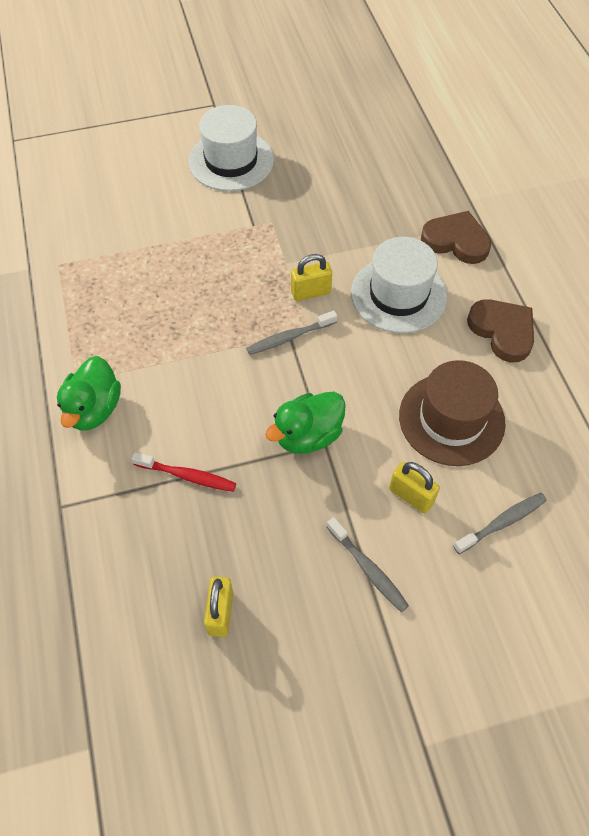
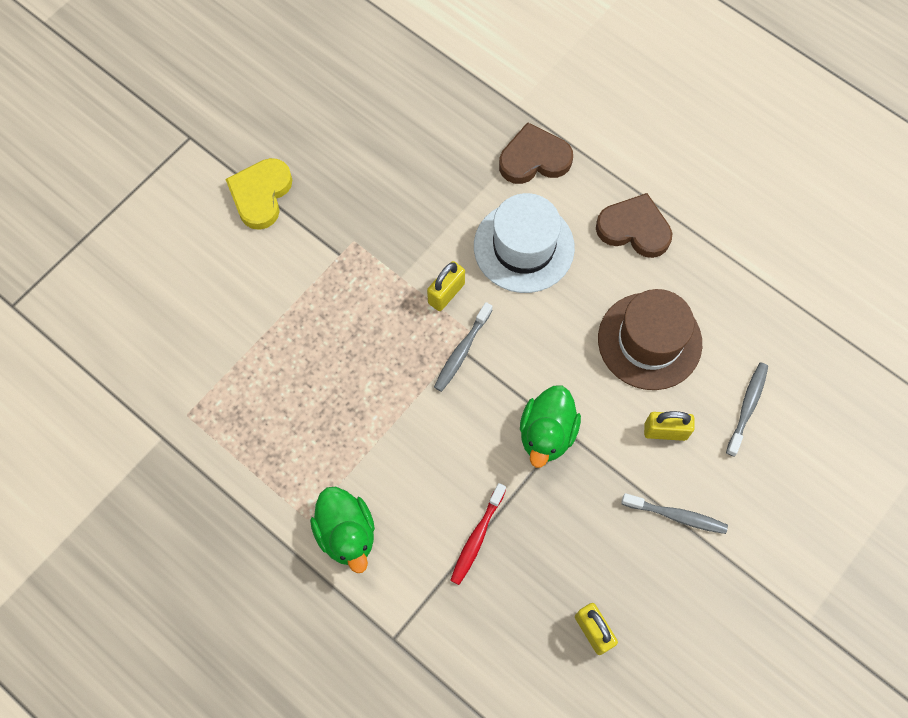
camera: 35 degrees left, 10 degrees up
red toothbrush [131,452,236,492] -> red toothbrush turned 135 degrees clockwise [450,483,506,585]
white hat [188,105,274,191] -> yellow heart [226,158,292,230]

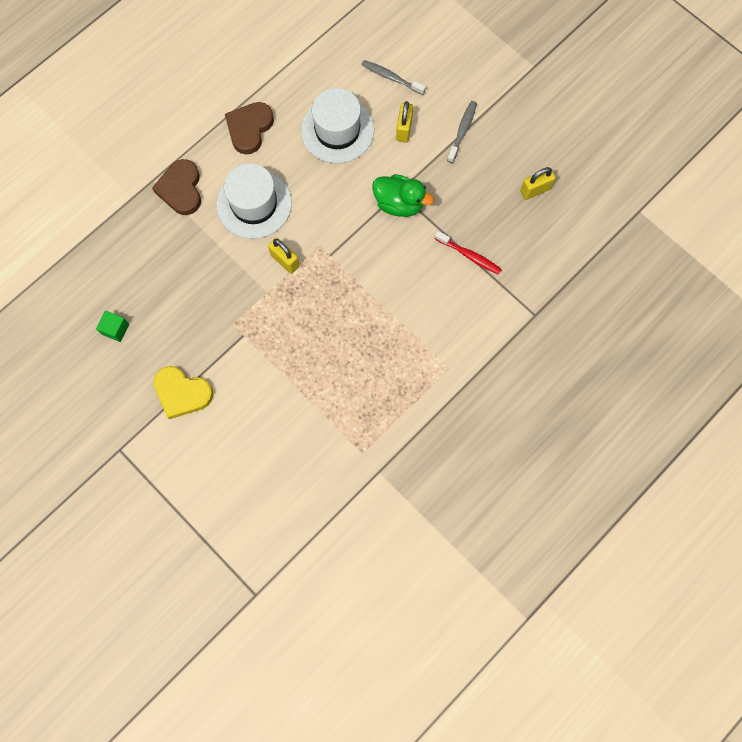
camera: 85 degrees left, 5 degrees up
green duck [310,487,375,573] -> none
grey toothbrush [434,302,493,392] -> none
brown hat [598,289,702,390] -> white hat [301,88,374,163]
none -> green cube [96,311,129,342]

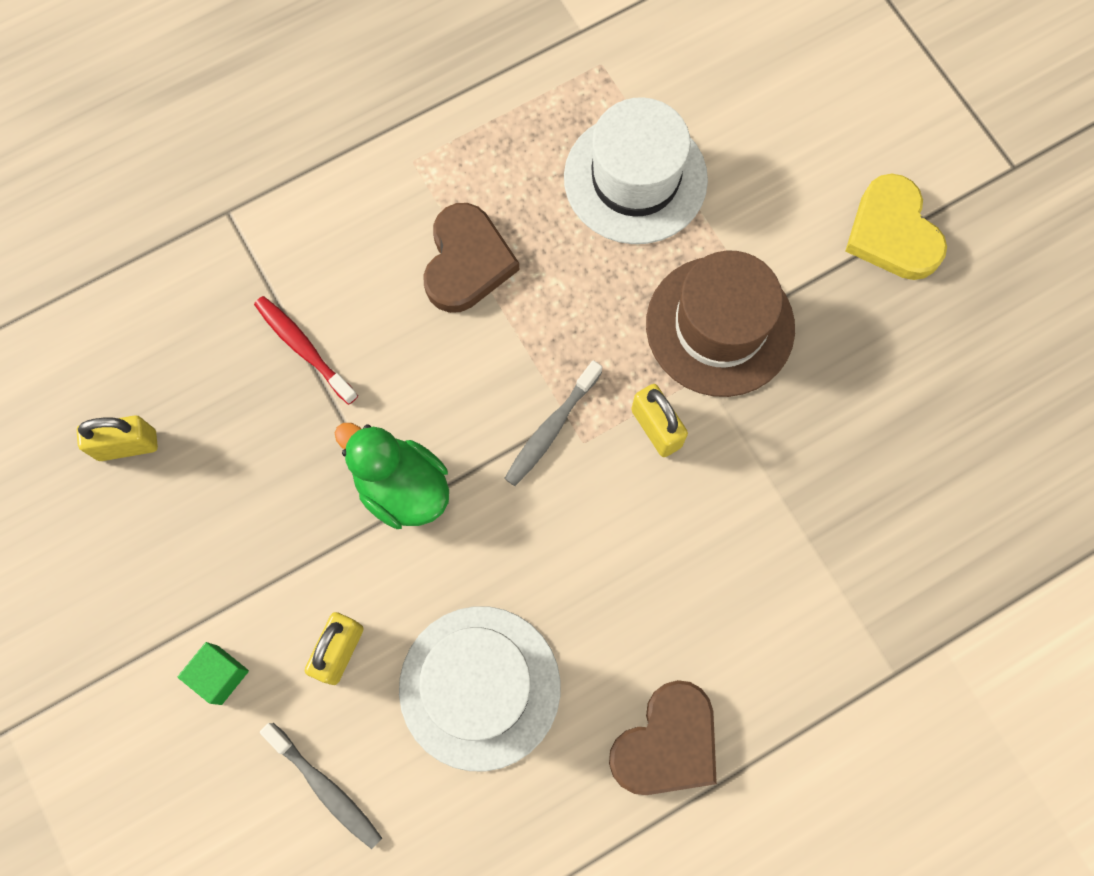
camera: 165 degrees left, 0 degrees up
green cube [96,311,129,342] -> green cube moved to [178,642,249,705]
brown heart [152,159,201,215] -> brown heart moved to [423,203,520,313]
yellow heart [153,366,213,419] -> yellow heart turned 150 degrees counterclockwise [845,174,947,280]
white hat [216,163,292,239] -> white hat moved to [564,97,708,244]
grey toothbrush [447,101,477,163] -> grey toothbrush moved to [504,360,602,486]
none -> brown hat [646,250,795,397]

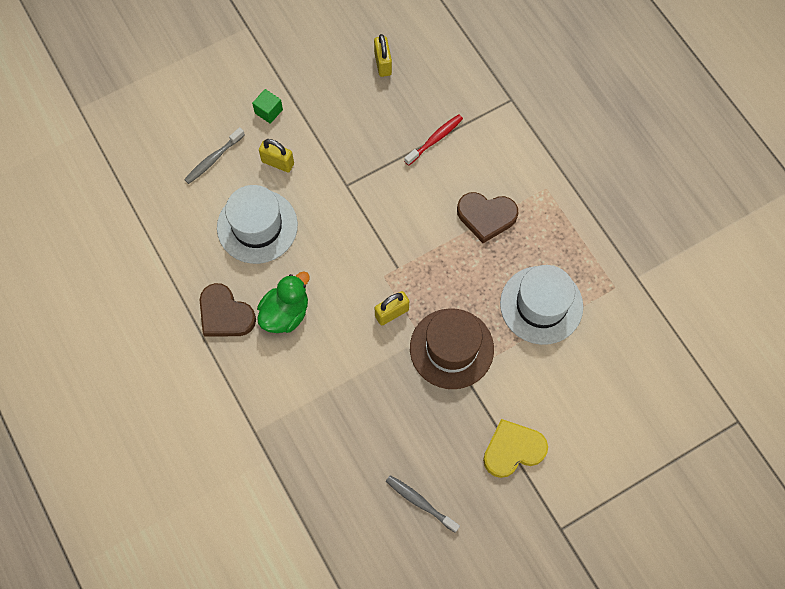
camera: 90 degrees right, 5 degrees down
green duck [335,423,449,529] -> green duck moved to [257,272,310,333]
grey toothbrush [504,360,602,486] -> grey toothbrush moved to [386,475,460,533]

